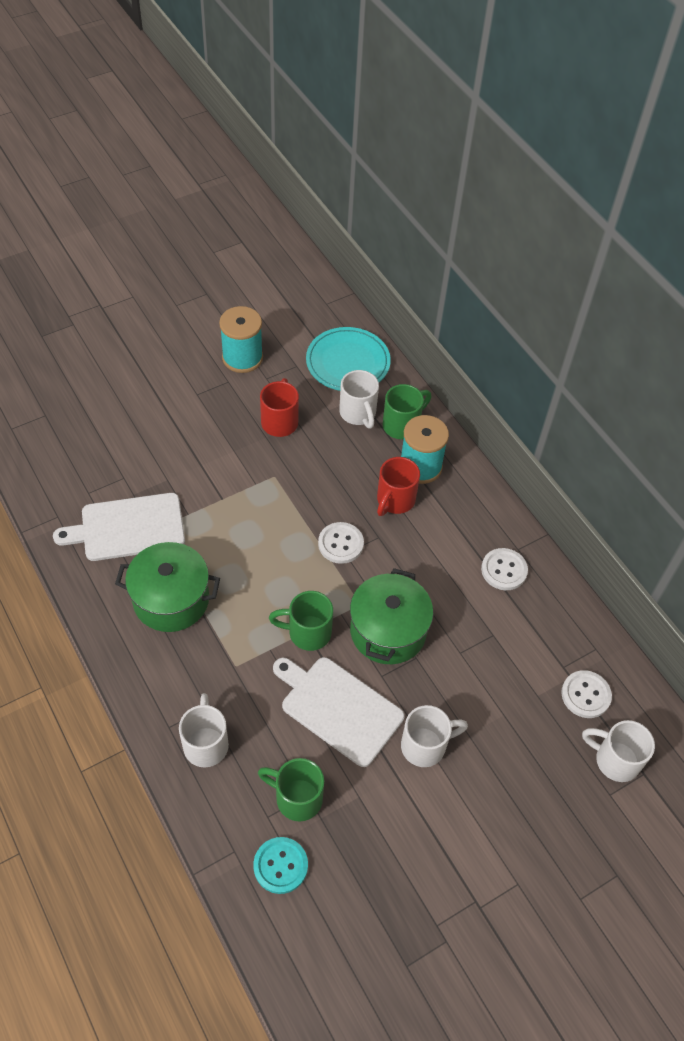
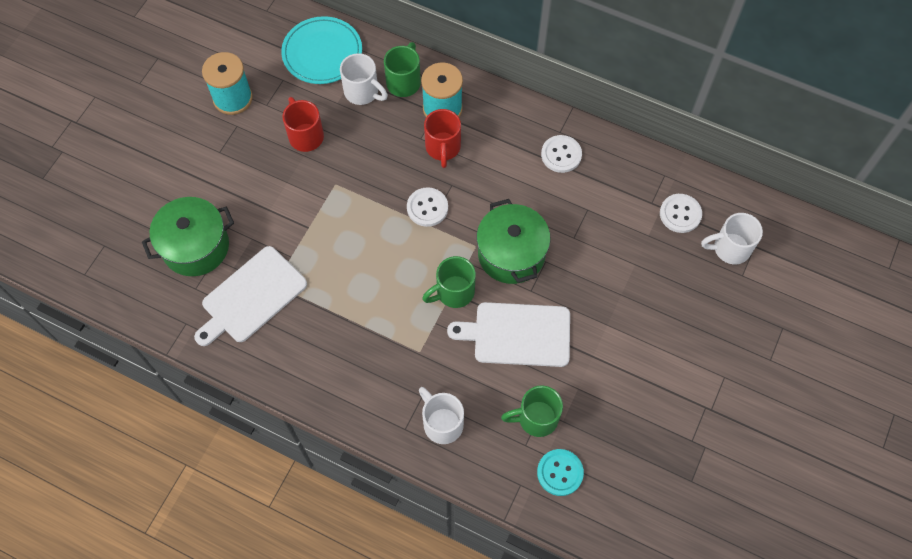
camera: 30 degrees left, 10 degrees up
green pot [115,542,220,632] -> green pot moved to [142,197,234,276]
white mug [401,705,468,767] -> none

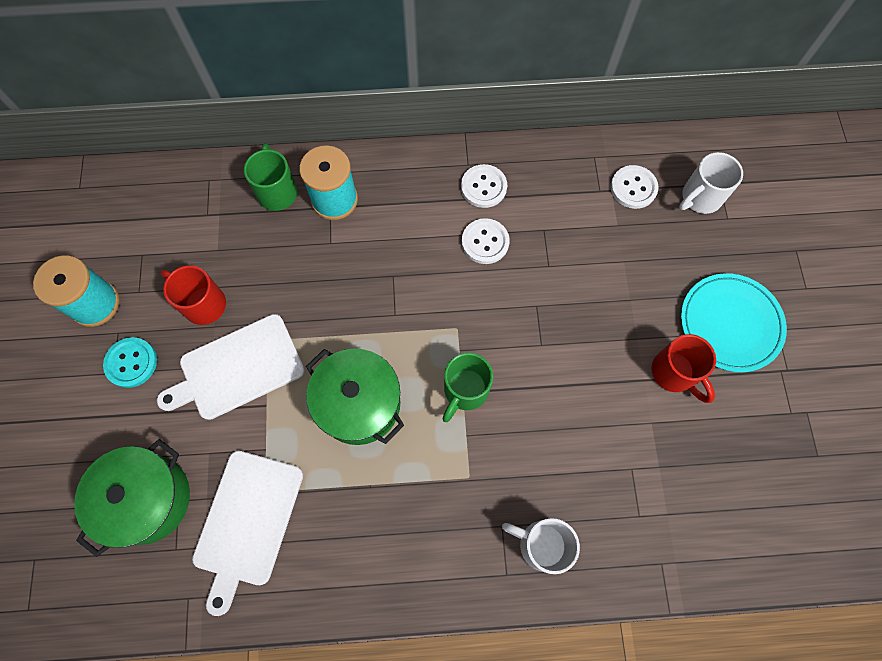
camera: 30 degrees left, 5 degrees up
turquoise plate [281,16,362,84] -> turquoise plate moved to [681,273,787,372]
white mug [340,53,388,105] -> none
white button [407,187,448,227] -> white button moved to [462,218,510,264]
red mug [424,109,461,168] -> red mug moved to [652,334,716,403]
white cutting board [447,302,570,367] -> white cutting board moved to [157,314,305,420]
green pot [477,199,551,284] -> green pot moved to [306,349,404,445]
green mug [501,385,563,437] -> none
turquoise button [537,449,584,496] -> turquoise button moved to [103,337,157,388]

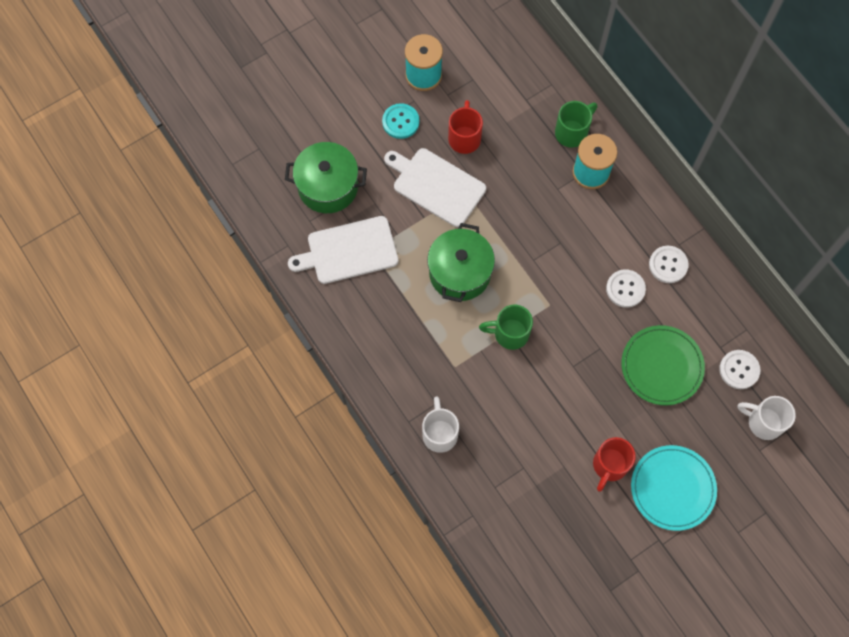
camera: 60 degrees right, 0 degrees up
none -> green plate [621,325,705,406]

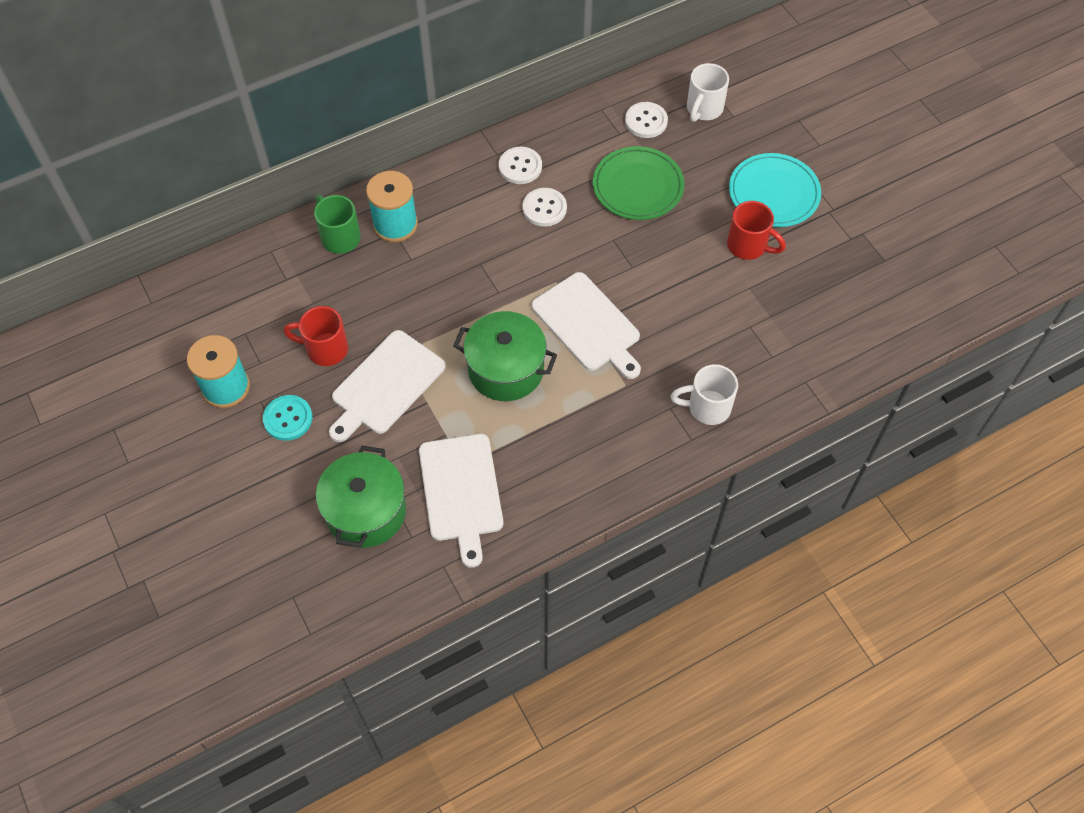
camera: 85 degrees left, 10 degrees down
green mug [479,304,533,350] -> white cutting board [531,272,641,379]

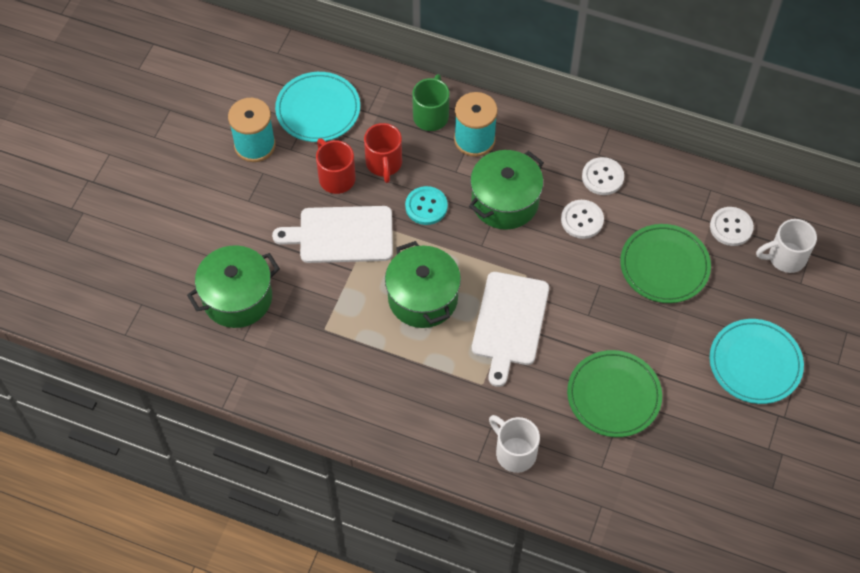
camera: 50 degrees right, 0 degrees up
turquoise button [263,395,313,441] -> turquoise button moved to [405,186,448,225]
white cutting board [419,434,503,568] -> none
red mug [727,201,786,260] -> red mug moved to [364,123,402,183]
none -> turquoise plate [275,72,360,142]
none -> green pot [469,150,544,230]
none -> green plate [567,350,662,437]

